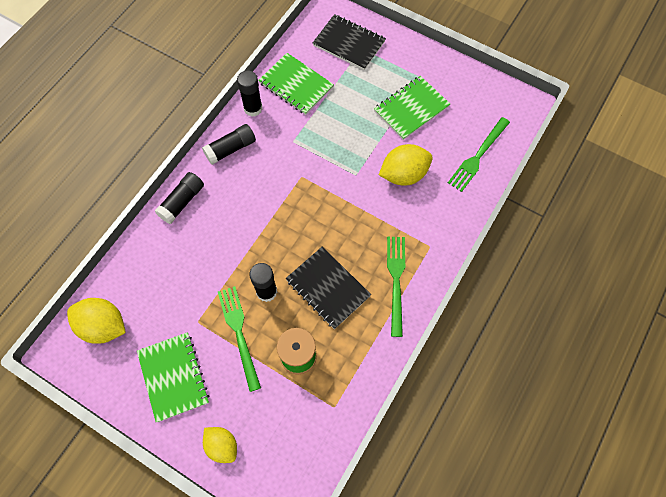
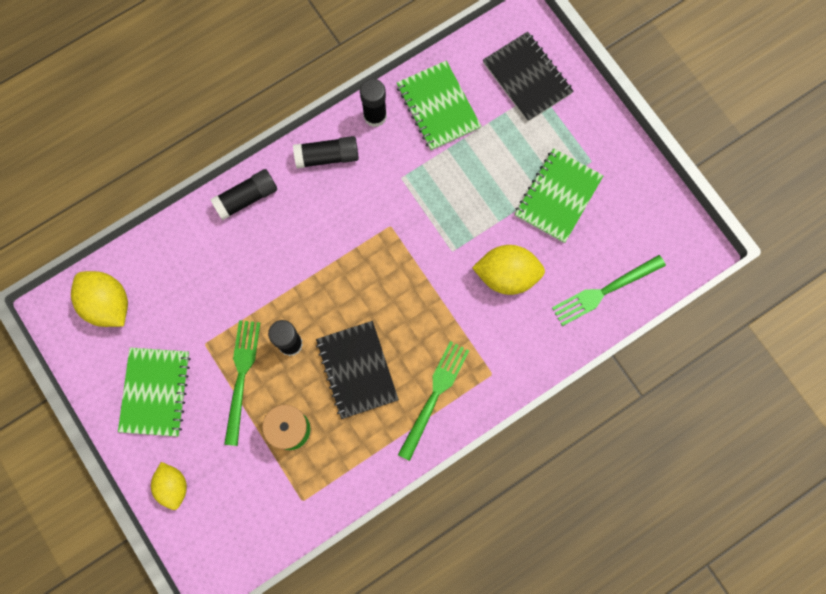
camera: 25 degrees right, 10 degrees up
green notebook [374,76,450,140] -> green notebook turned 45 degrees counterclockwise [515,148,604,243]

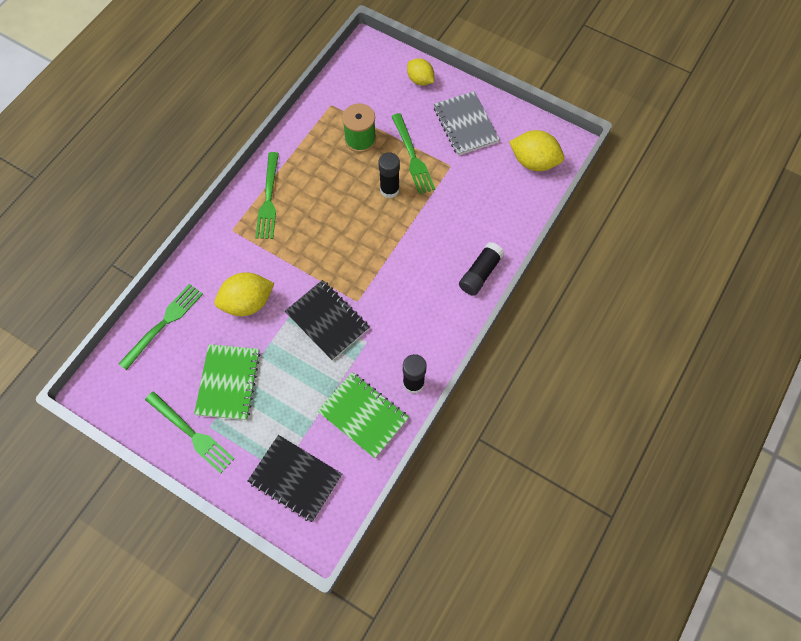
camera: 155 degrees right, 10 degrees down
green notebook [118,347,191,437] -> grey notebook [434,91,500,155]
black glue stick [293,136,359,168] -> none
black notebook [316,321,399,419] -> black notebook moved to [285,280,369,361]
none -> green fork [145,391,235,473]

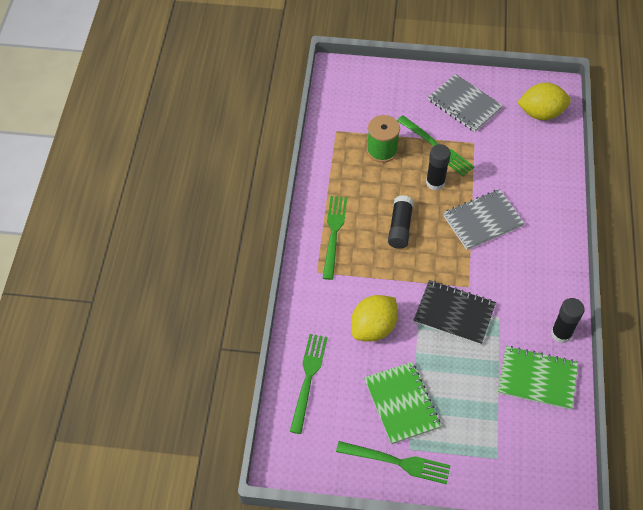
camera: 25 degrees left, 10 degrees down
black notebook [248,435,342,522] -> none
green fork [256,152,279,239] -> green fork turned 150 degrees counterclockwise [323,196,347,280]
yellow lemon [407,58,434,86] -> none
black glue stick [459,242,505,296] -> black glue stick moved to [388,195,414,249]
none -> grey notebook [443,189,525,250]

